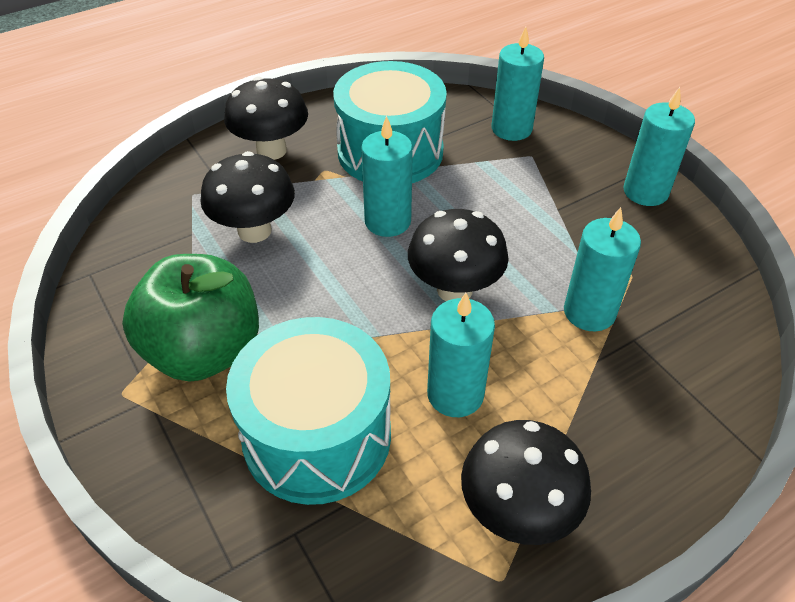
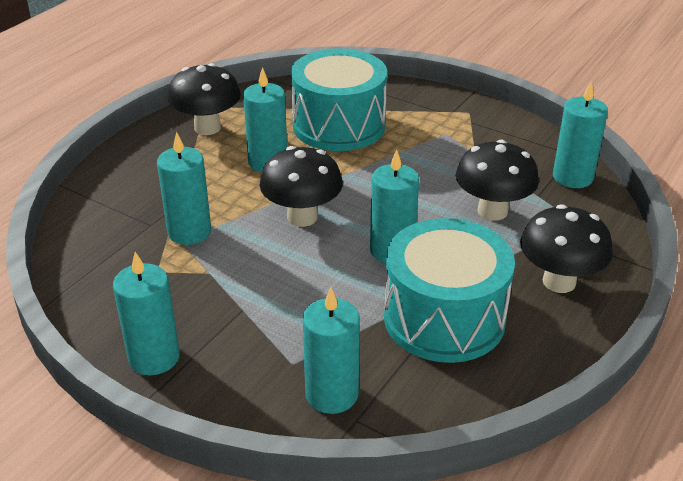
camera: 155 degrees right, 10 degrees down
green apple [122,254,259,382] -> none
none -> turquoise candle [553,82,608,188]

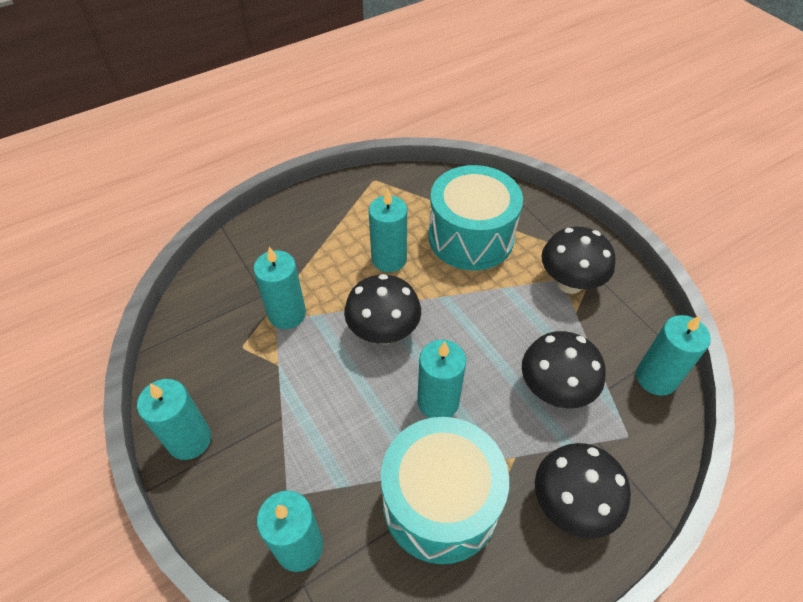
camera: 25 degrees right, 15 degrees up
black mushroom [168,63,241,135] -> black mushroom moved to [542,227,615,294]

